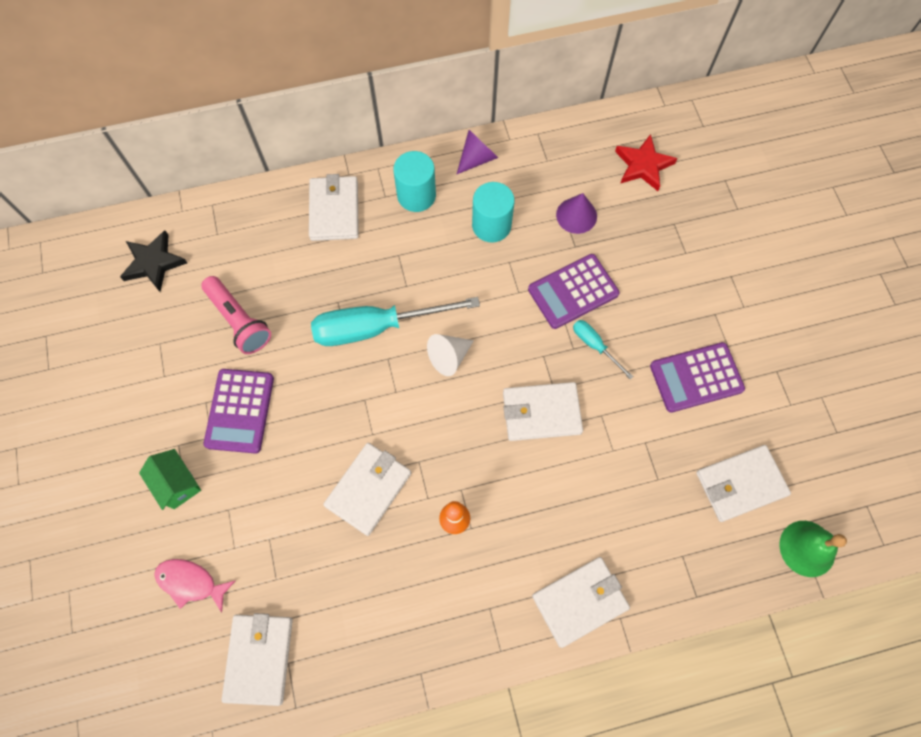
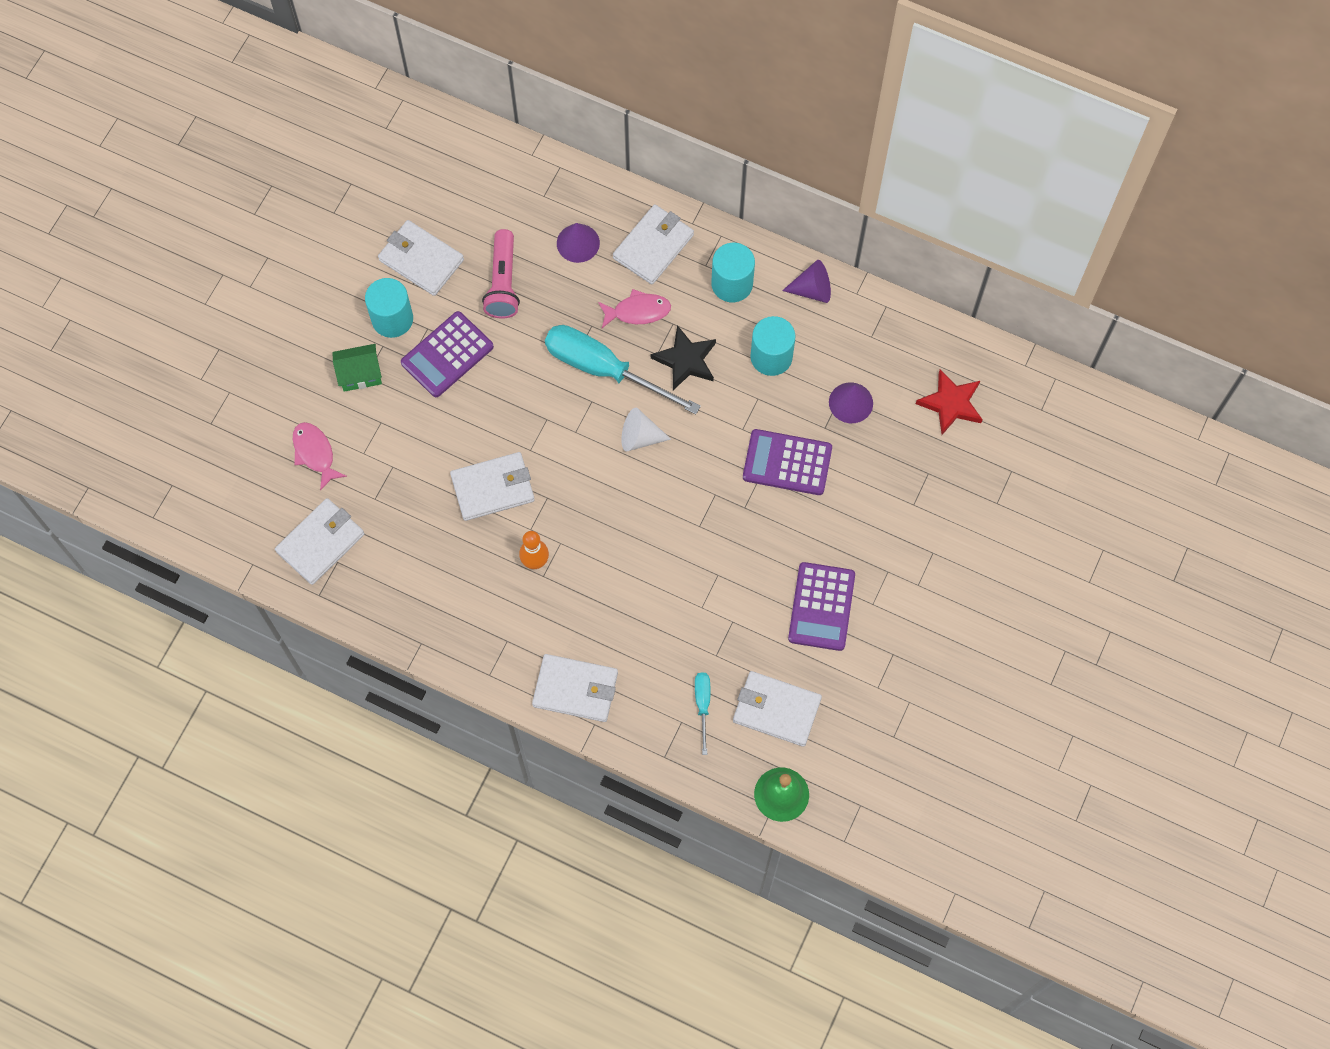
camera: 40 degrees right, 0 degrees up
black star [120,230,187,292] -> black star moved to [651,325,716,390]
green house [139,449,201,510] -> green house turned 75 degrees clockwise [333,344,382,392]
white wallet [503,382,583,441] -> white wallet moved to [378,220,464,296]
turquoise screwdriver [573,320,634,379] -> turquoise screwdriver moved to [695,672,710,755]
purple calculator [650,342,745,413] -> purple calculator turned 105 degrees counterclockwise [788,562,855,651]
none -> turquoise cylinder [365,278,413,338]
none -> purple cone [557,223,600,263]
none -> pink fish [598,289,671,328]

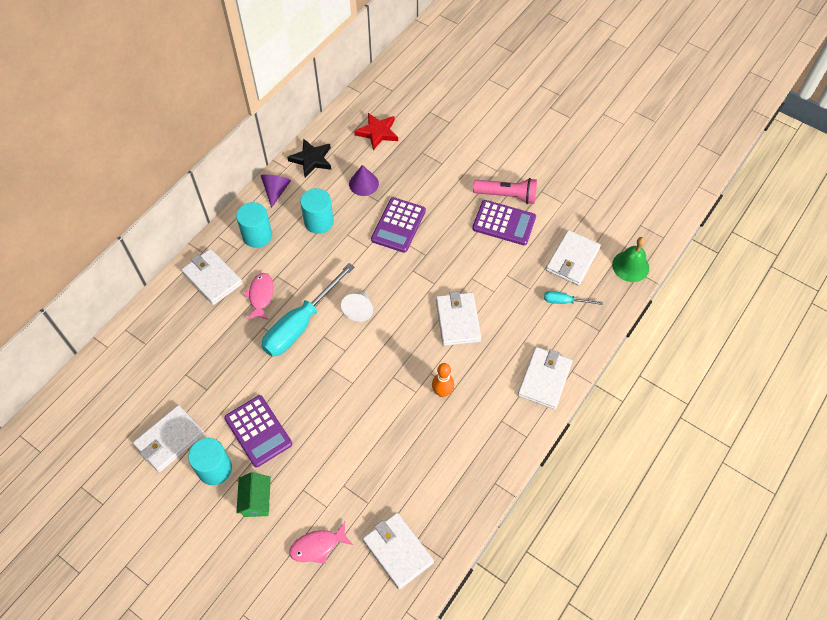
camera: 80 degrees left, 10 degrees down
white wallet [450,452,535,521] -> white wallet moved to [436,291,481,346]
pink flashlight [482,229,520,319] -> pink flashlight moved to [473,178,537,204]
purple cone [557,223,600,263] -> none
black star [651,325,716,390] -> black star moved to [287,139,331,177]

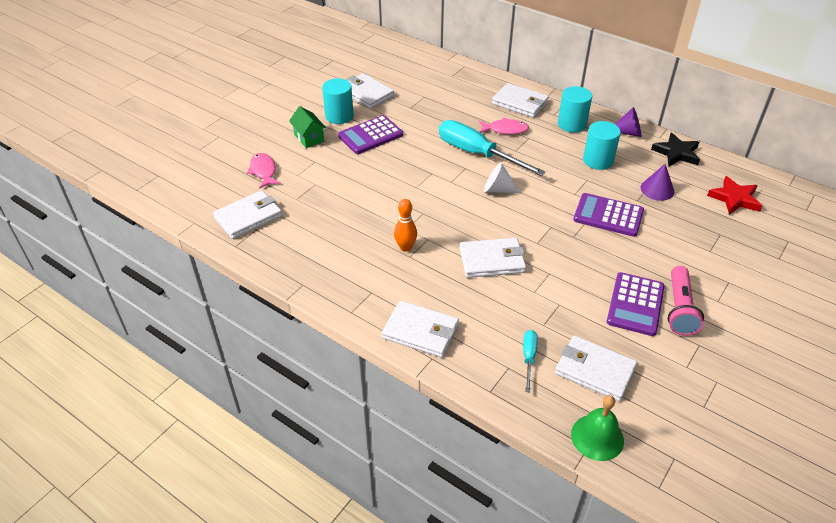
camera: 90 degrees right, 15 degrees down
white wallet [181,249,243,305] -> white wallet turned 75 degrees clockwise [492,83,549,118]
green house [236,472,271,517] -> green house turned 60 degrees clockwise [289,106,326,148]

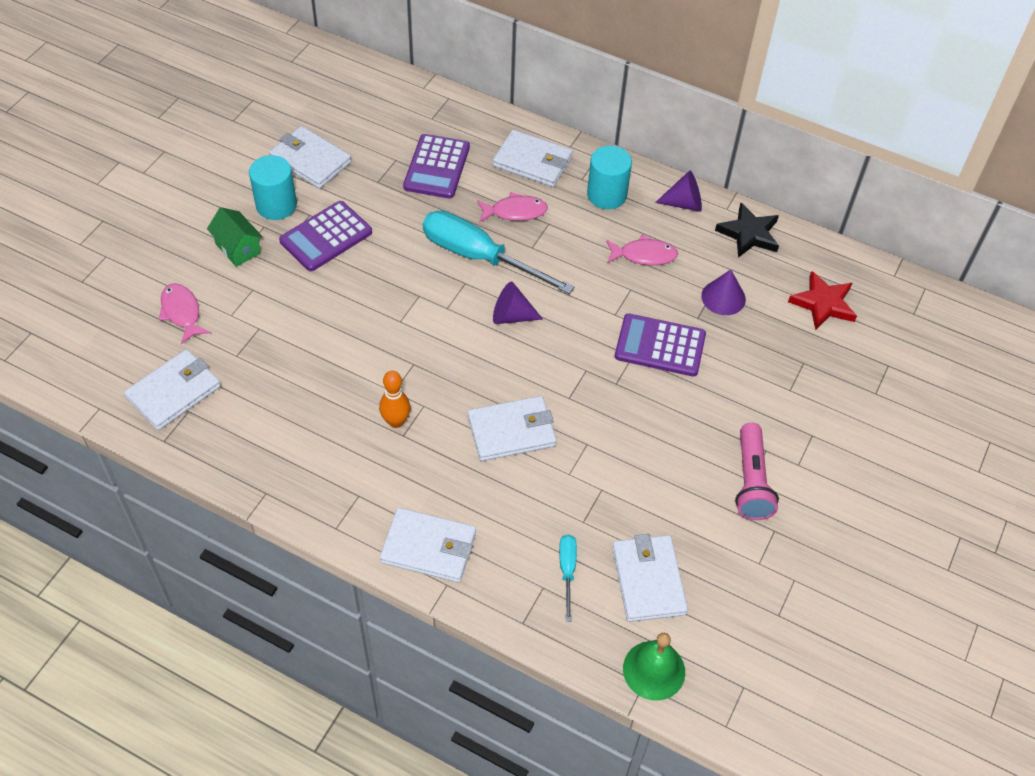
camera: 10 degrees left, 10 degrees up
white cone [484,163,521,193] -> purple cone [493,282,543,324]
white wallet [555,335,637,401] -> white wallet turned 60 degrees clockwise [612,534,688,622]
turquoise cylinder [583,121,621,170] -> pink fish [606,235,678,265]
purple calculator [607,272,665,336] -> purple calculator moved to [403,134,470,199]

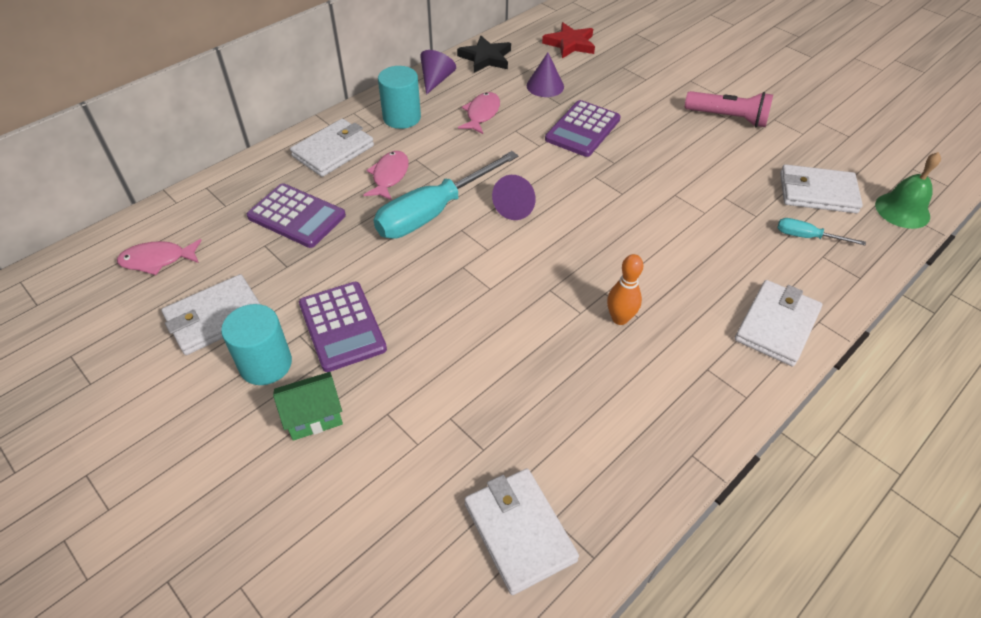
camera: 70 degrees left, 5 degrees down
pink fish [159,283,211,344] -> pink fish moved to [117,239,202,275]
white wallet [468,396,557,461] -> none

